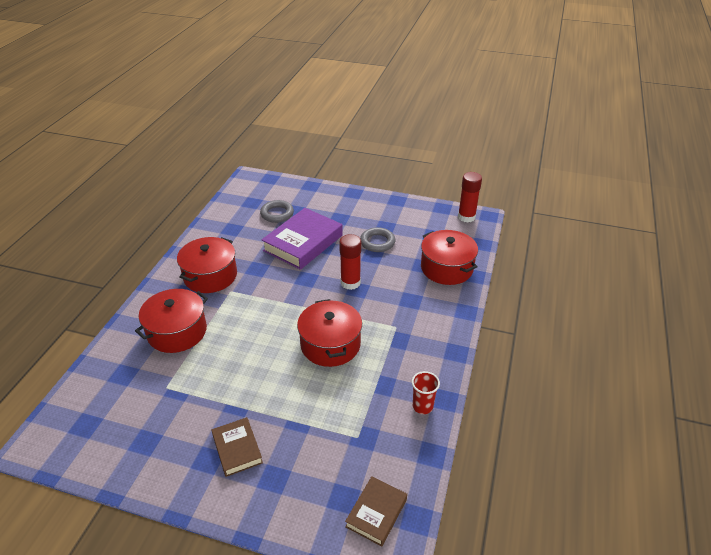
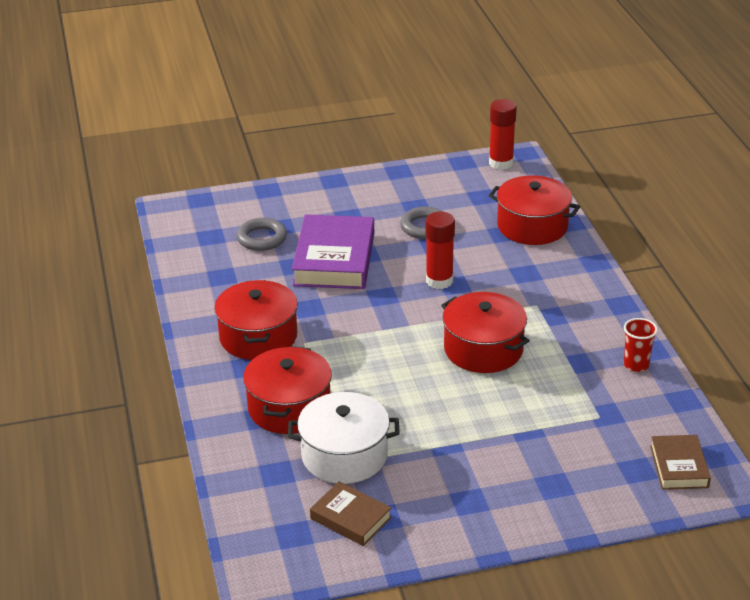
camera: 30 degrees left, 5 degrees down
brown book [211,417,263,477] -> brown book moved to [310,482,392,546]
none -> white pot [288,392,400,484]

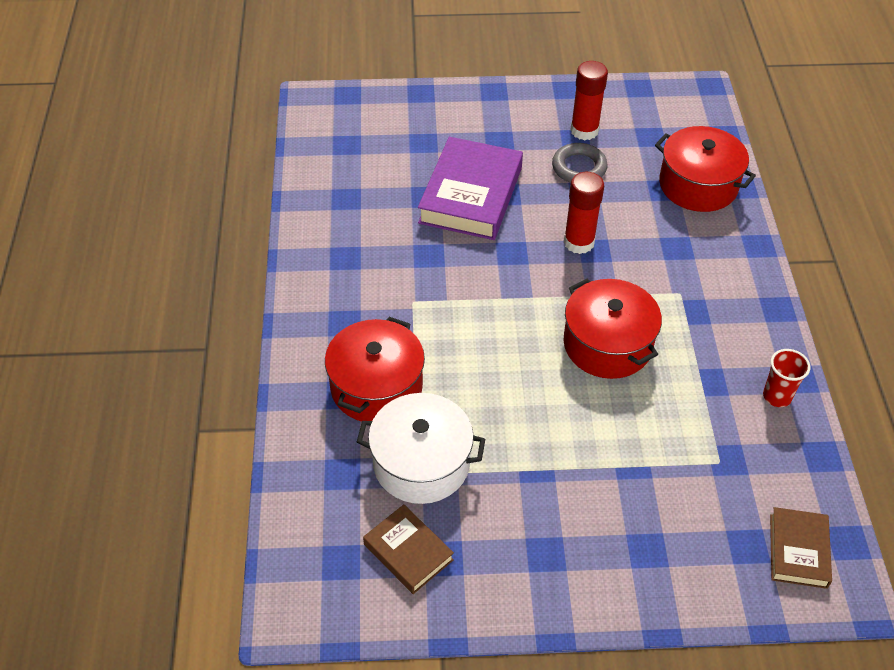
camera: 10 degrees right, 15 degrees up
red pot [214,280,298,360] -> none
grey ring [237,218,287,251] -> none
red glue stick [489,99,517,170] -> red glue stick moved to [570,61,608,140]

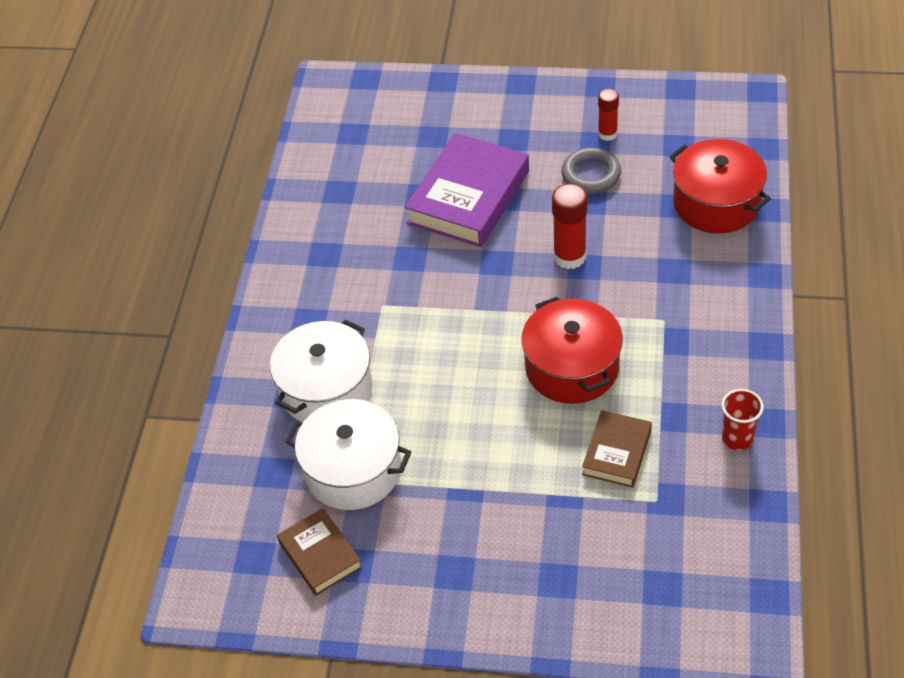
camera: 15 degrees right, 0 degrees up
red pot [325,317,425,421] -> white pot [270,319,372,422]
red glue stick [570,61,608,140] -> red glue stick [598,88,619,141], size x0.64
brown book [770,507,832,589] -> brown book moved to [582,410,652,488]

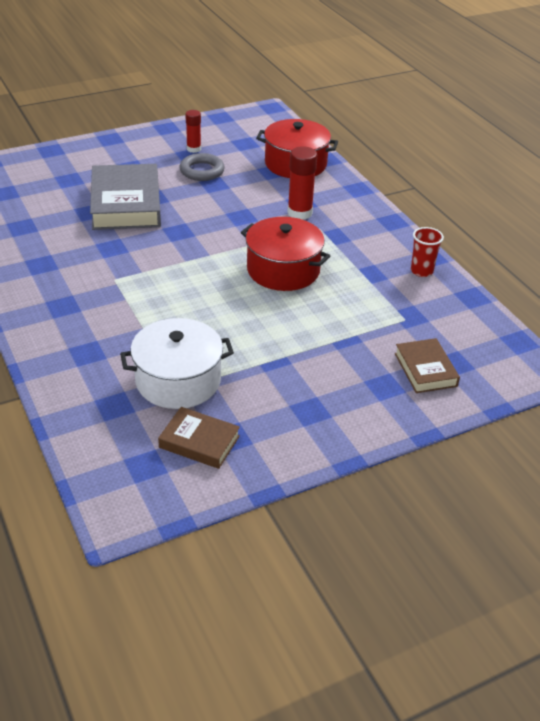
camera: 40 degrees left, 10 degrees down
white pot [270,319,372,422] -> none
purple book [404,133,529,247] -> grey book [90,164,161,230]
red glue stick [552,184,588,269] -> red glue stick moved to [287,146,317,220]
brown book [582,410,652,488] -> brown book moved to [395,338,460,393]

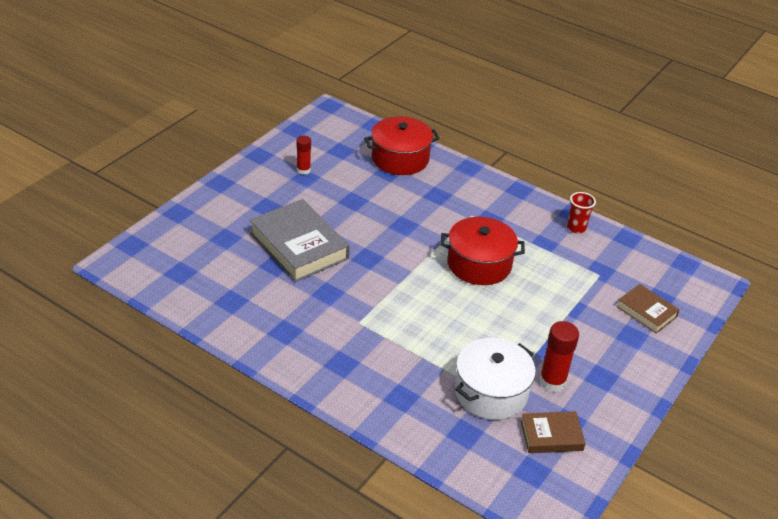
camera: 30 degrees left, 0 degrees up
grey ring [180,153,225,181] -> none
red glue stick [287,146,317,220] -> red glue stick moved to [539,321,579,392]

